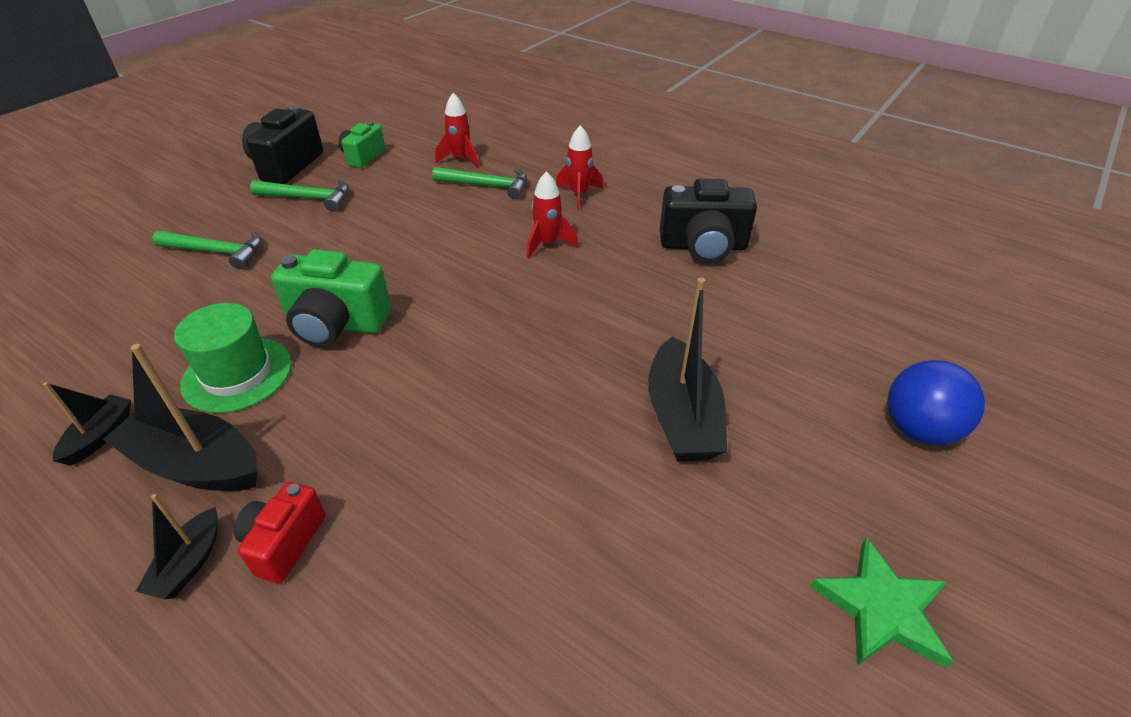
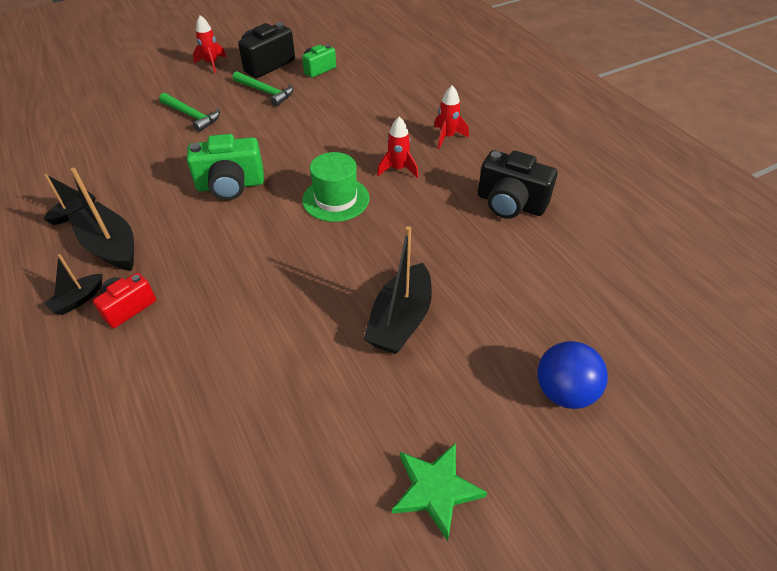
camera: 25 degrees right, 5 degrees up
green hat [174,303,292,413] -> green hat moved to [302,152,370,222]
green camera [271,249,391,347] -> green camera turned 45 degrees counterclockwise [187,134,264,200]
green hammer [432,167,527,199] -> none
red rocket [435,93,479,168] -> red rocket moved to [193,15,226,73]

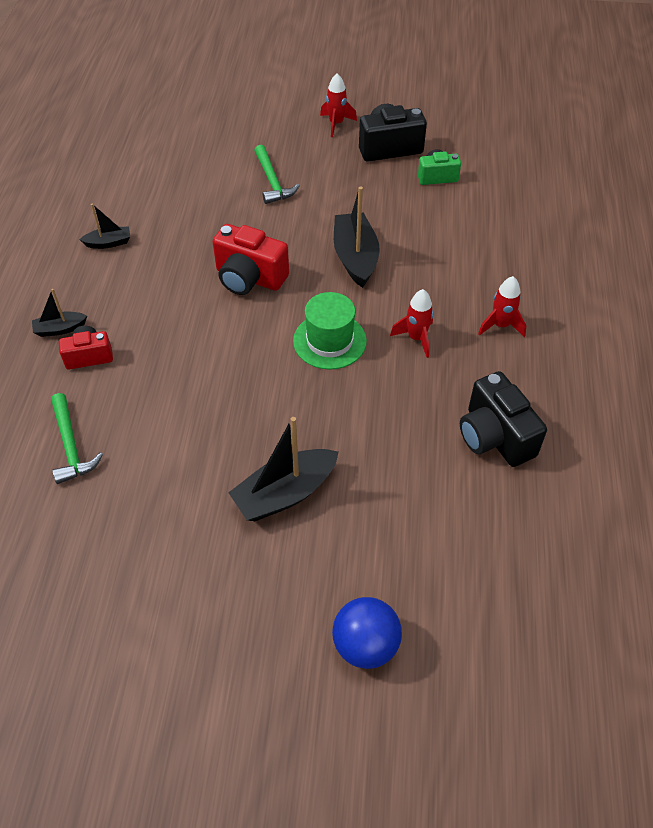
camera: 35 degrees right, 5 degrees up
black boat [68,168,134,271] -> black boat moved to [334,186,380,288]
green camera [187,134,264,200] -> red camera [213,224,289,295]
green hammer [233,71,293,106] -> green hammer moved to [51,393,103,484]
green star [392,443,488,541] -> none

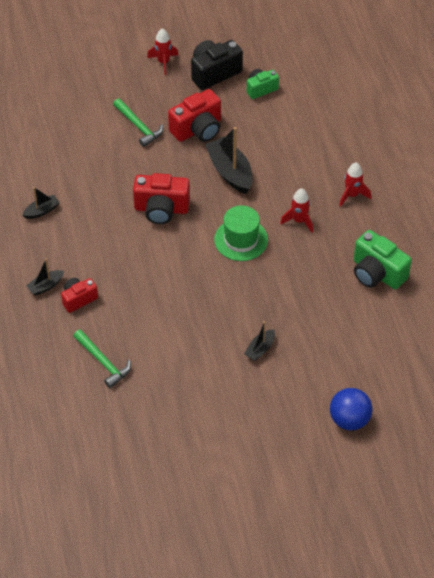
camera: 20 degrees left, 0 degrees up
black boat [228,417,339,521] -> black boat [244,321,275,361], size x0.53
black camera [460,371,547,467] -> green camera [354,230,412,289]
none -> red camera [168,89,221,142]

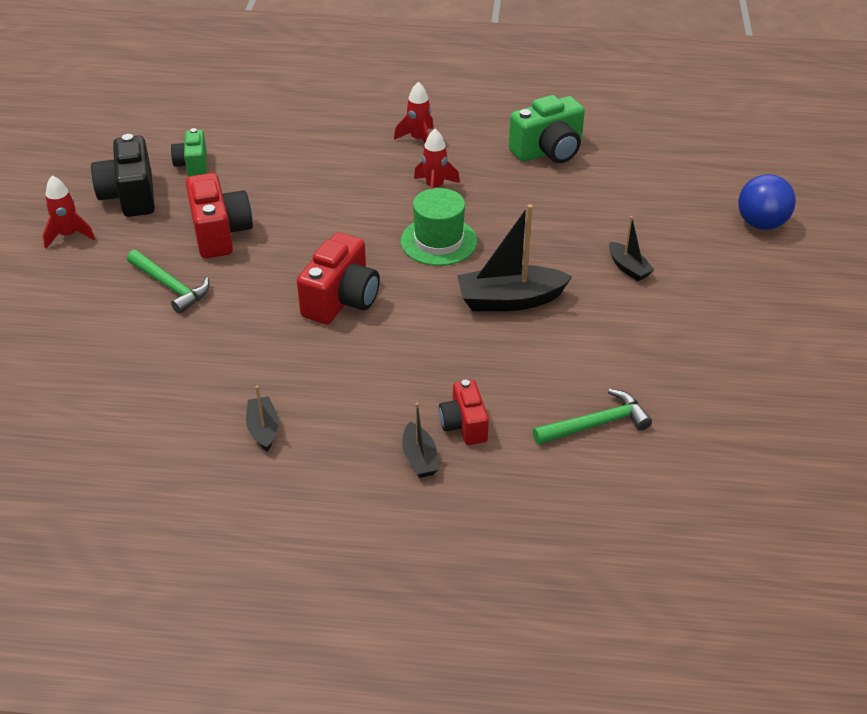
camera: 70 degrees left, 10 degrees down
green hammer [113,98,163,147] -> green hammer turned 60 degrees clockwise [127,250,210,314]
black boat [205,127,252,194] -> black boat moved to [457,204,572,311]

